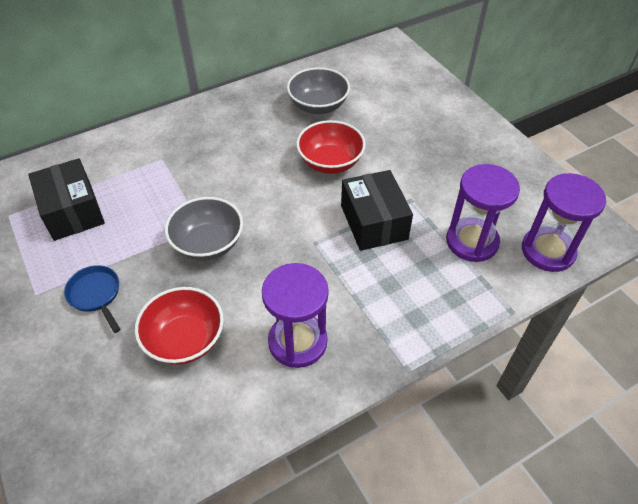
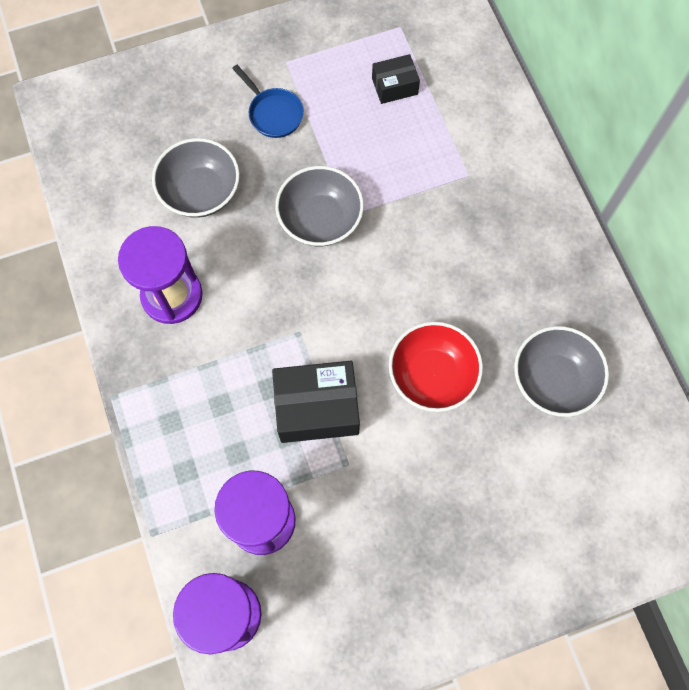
camera: 100 degrees right, 20 degrees up
black box [28,158,105,241] -> black box [372,54,420,104], size x0.57
blue pan [64,265,121,333] -> blue pan turned 75 degrees clockwise [232,65,304,138]
red bowl [135,287,224,365] -> grey bowl [152,138,240,218]

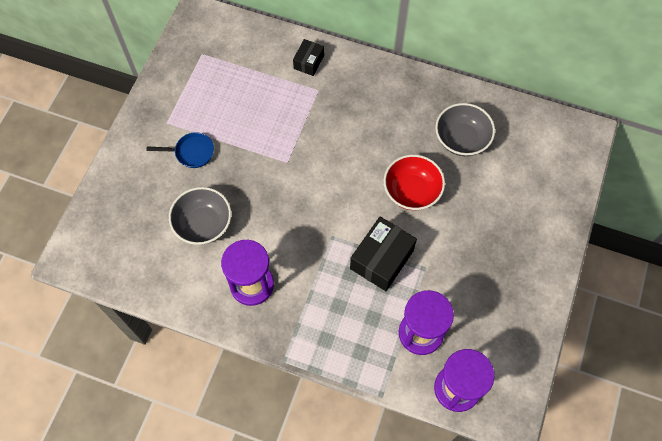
camera: 50 degrees left, 5 degrees down
grey bowl [275,166,364,246] -> none
black box [372,54,420,104] -> black box moved to [293,39,324,76]

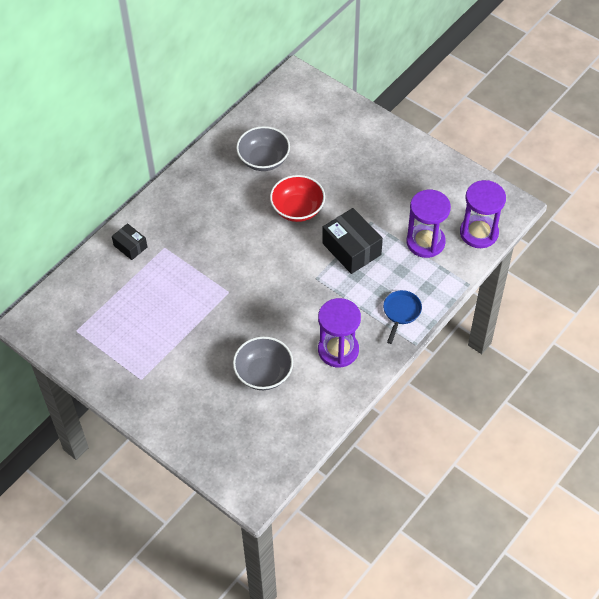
camera: 70 degrees left, 10 degrees down
blue pan [146,132,214,168] -> blue pan moved to [383,290,422,344]

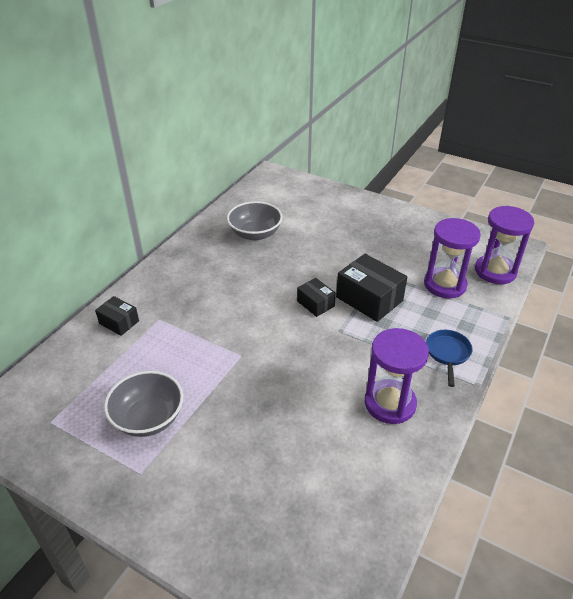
camera: 10 degrees left, 15 degrees down
grey bowl [233,337,293,390] -> grey bowl moved to [104,371,183,437]
red bowl [270,175,325,222] -> none
none -> black box [297,278,336,317]

